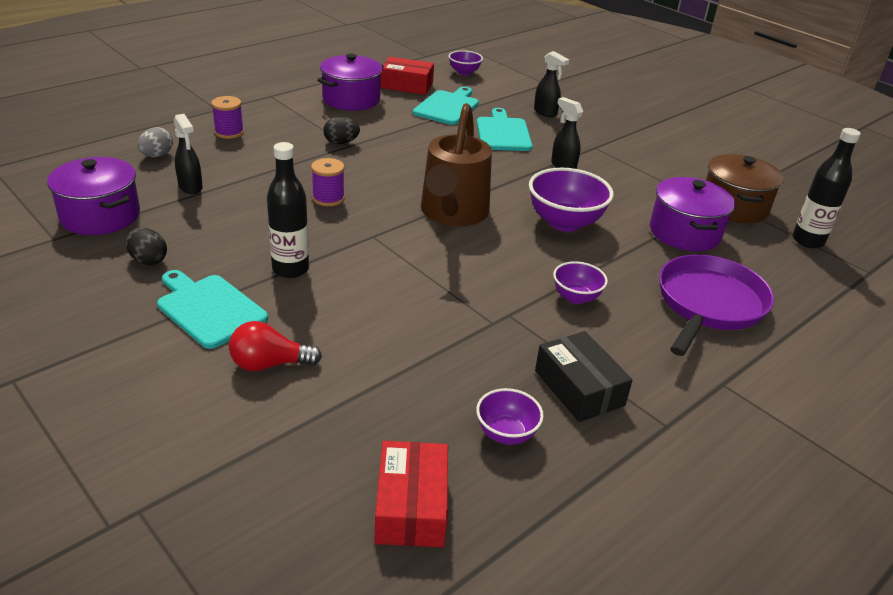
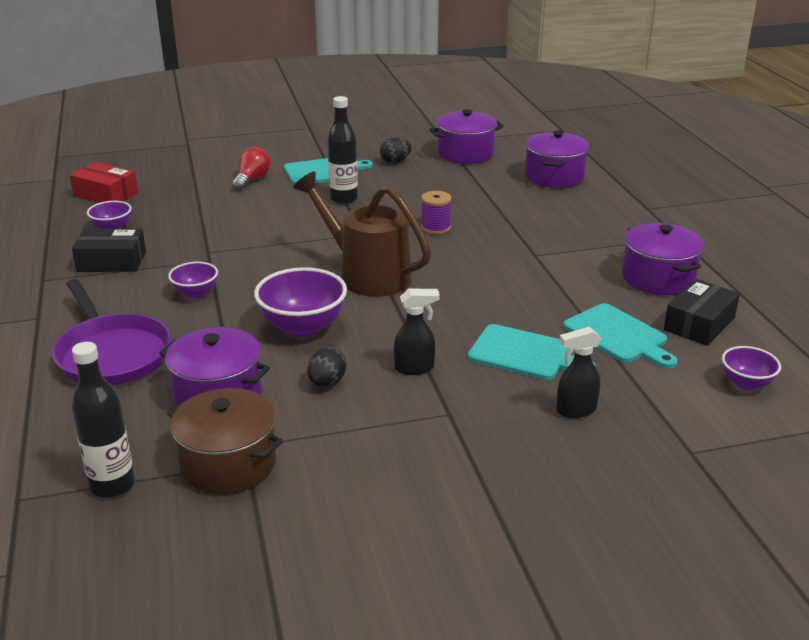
camera: 120 degrees right, 5 degrees down
grey egg [138,127,173,157] -> purple pot [525,130,589,188]
black spray bottle [174,114,203,194] -> none
purple spool [211,96,244,139] -> none
black egg [323,117,360,144] -> black egg moved to [307,347,347,387]
red box [381,57,434,95] -> black box [664,279,740,346]

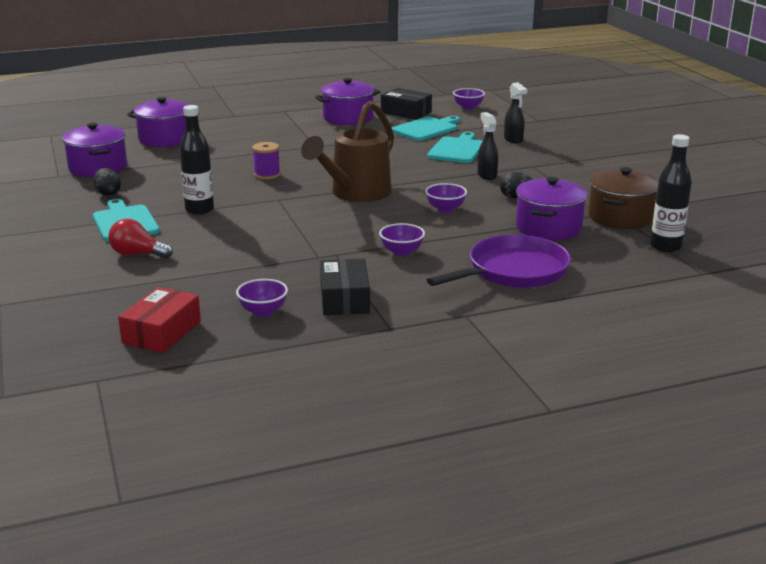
camera: 95 degrees left, 5 degrees down
purple bowl [254,267,347,337] -> purple bowl [425,183,467,213], size x0.57

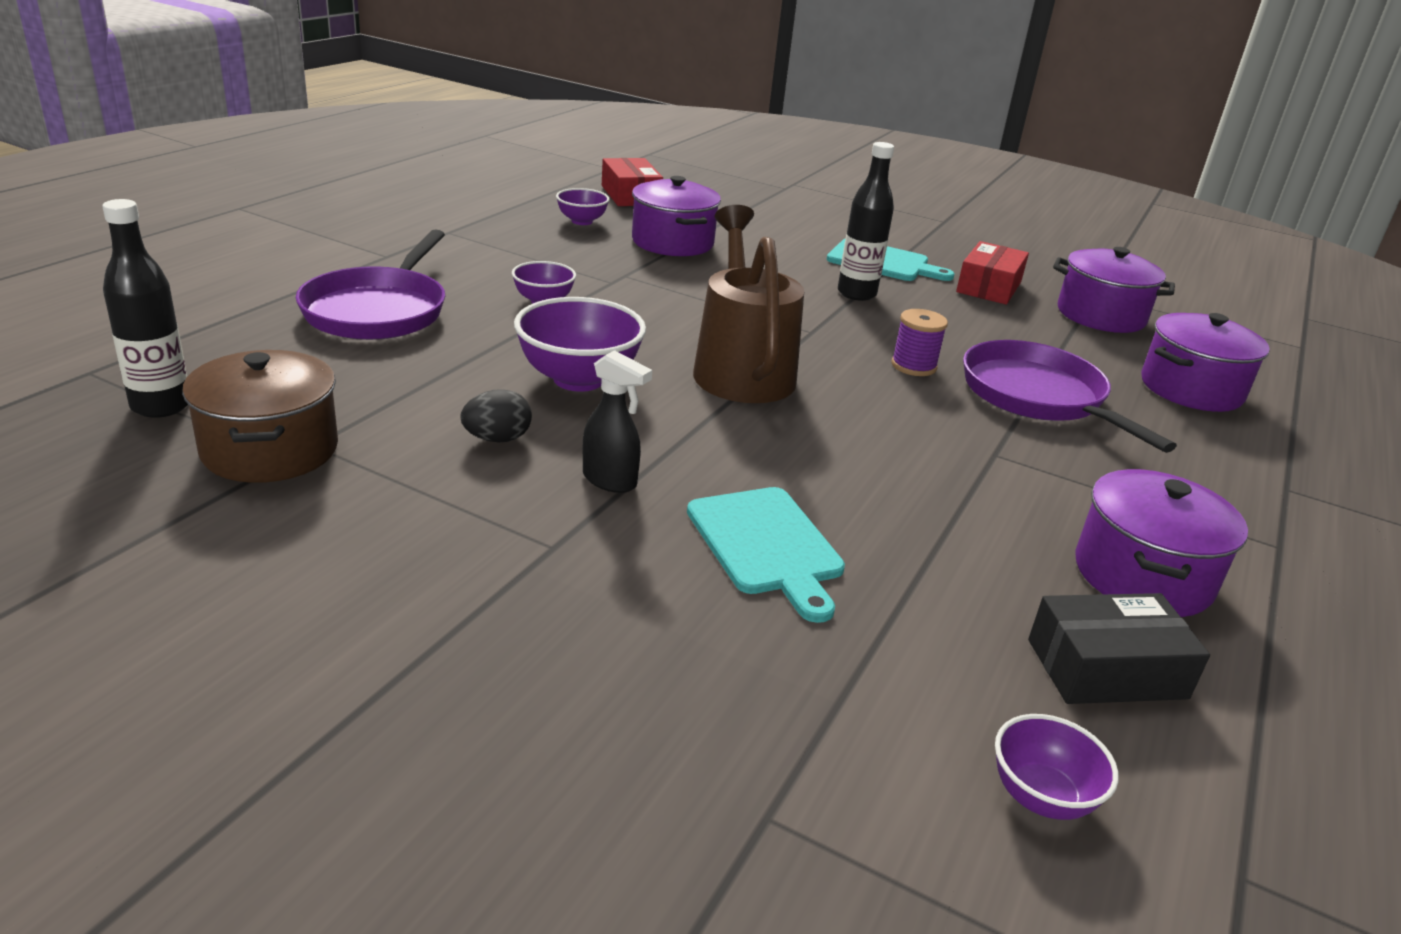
camera: 135 degrees right, 5 degrees up
black egg [93,168,121,196] -> red box [956,241,1029,305]
red light bulb [108,219,173,259] -> none
black box [320,259,370,315] -> none
turquoise cutting board [392,116,460,141] -> none
purple bowl [425,183,467,213] -> purple bowl [514,297,646,392], size x1.76
black spray bottle [504,82,527,143] -> none
purple pot [516,177,588,240] -> purple pot moved to [632,176,721,256]
none -> purple pan [963,340,1177,453]

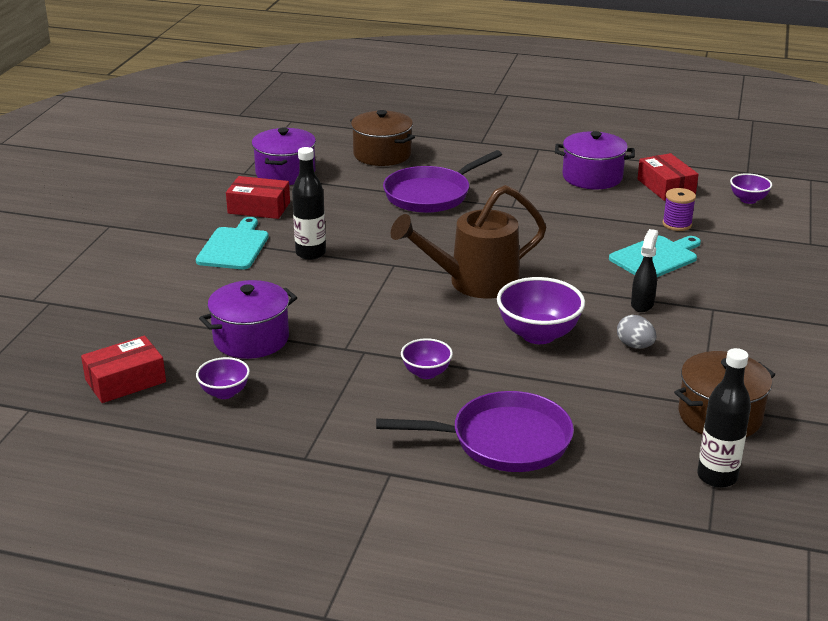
camera: 100 degrees left, 0 degrees up
black egg [461,389,532,442] -> grey egg [617,315,657,349]
purple spool [891,309,948,376] -> purple spool moved to [662,188,696,231]
black box [1028,593,1210,704] -> red box [637,153,699,201]
purple pot [1141,313,1270,412] -> brown pot [350,110,415,166]

